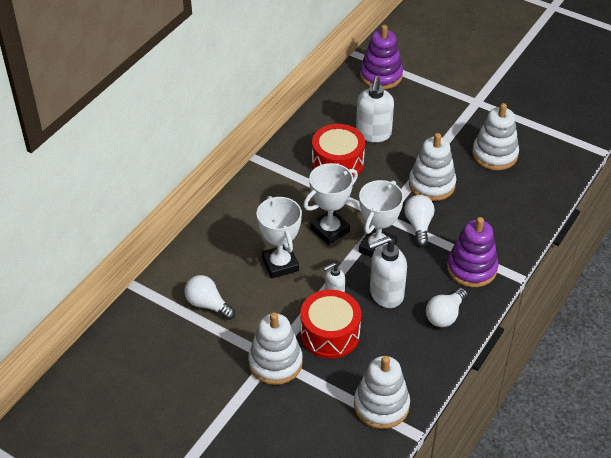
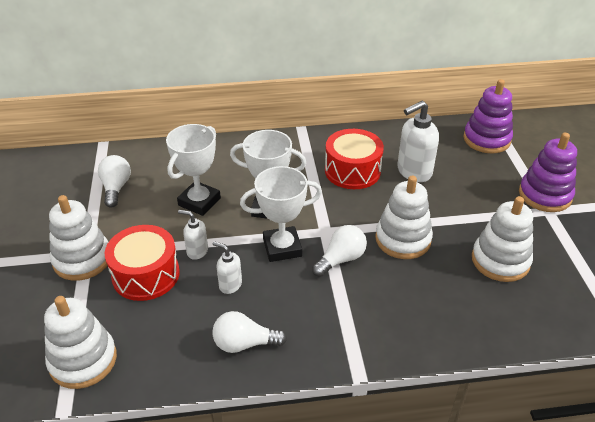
camera: 50 degrees right, 5 degrees down
white soap dispenser [368,236,407,308] -> white soap dispenser [213,241,242,294], size x0.56
purple stacking toy [447,217,498,287] -> purple stacking toy moved to [519,133,577,212]

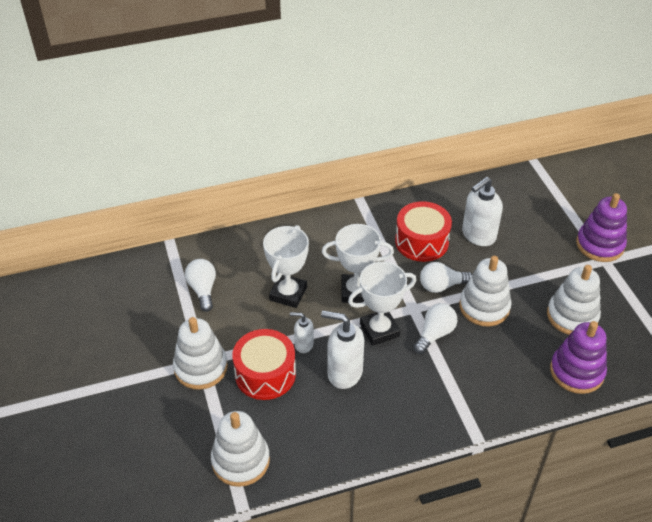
camera: 10 degrees left, 5 degrees up
white light bulb [212,311,287,353] -> white light bulb moved to [420,262,473,293]
white soap dispenser [213,241,242,294] -> white soap dispenser [321,311,364,389], size x1.80
purple stacking toy [463,79,513,153] -> purple stacking toy moved to [550,321,607,394]

